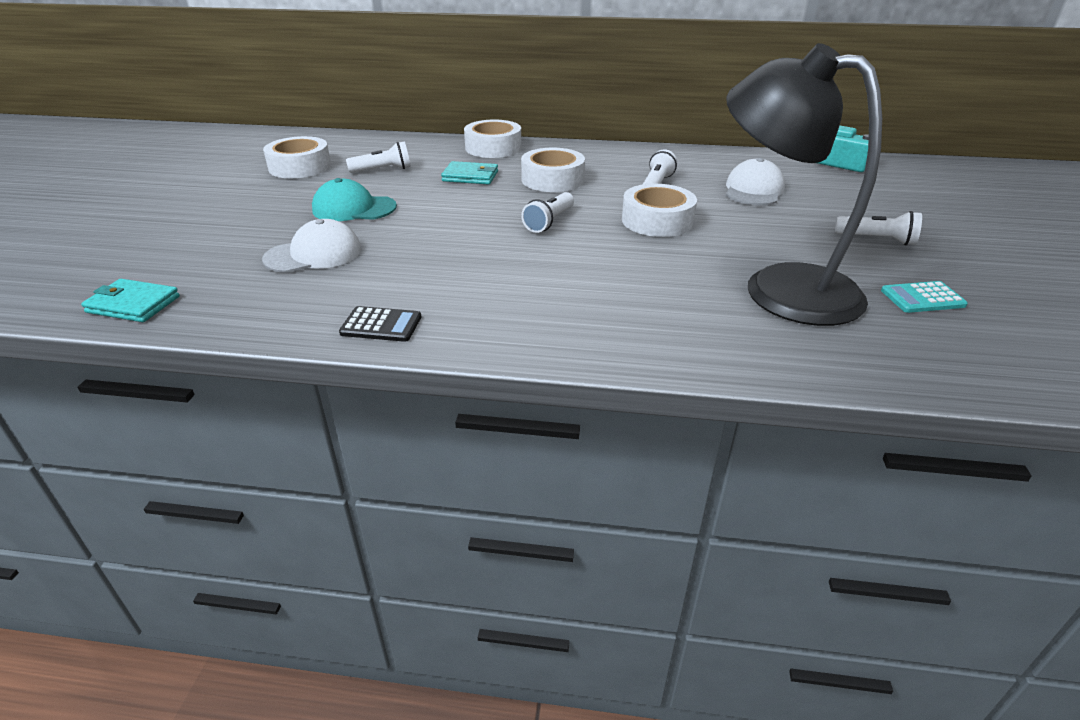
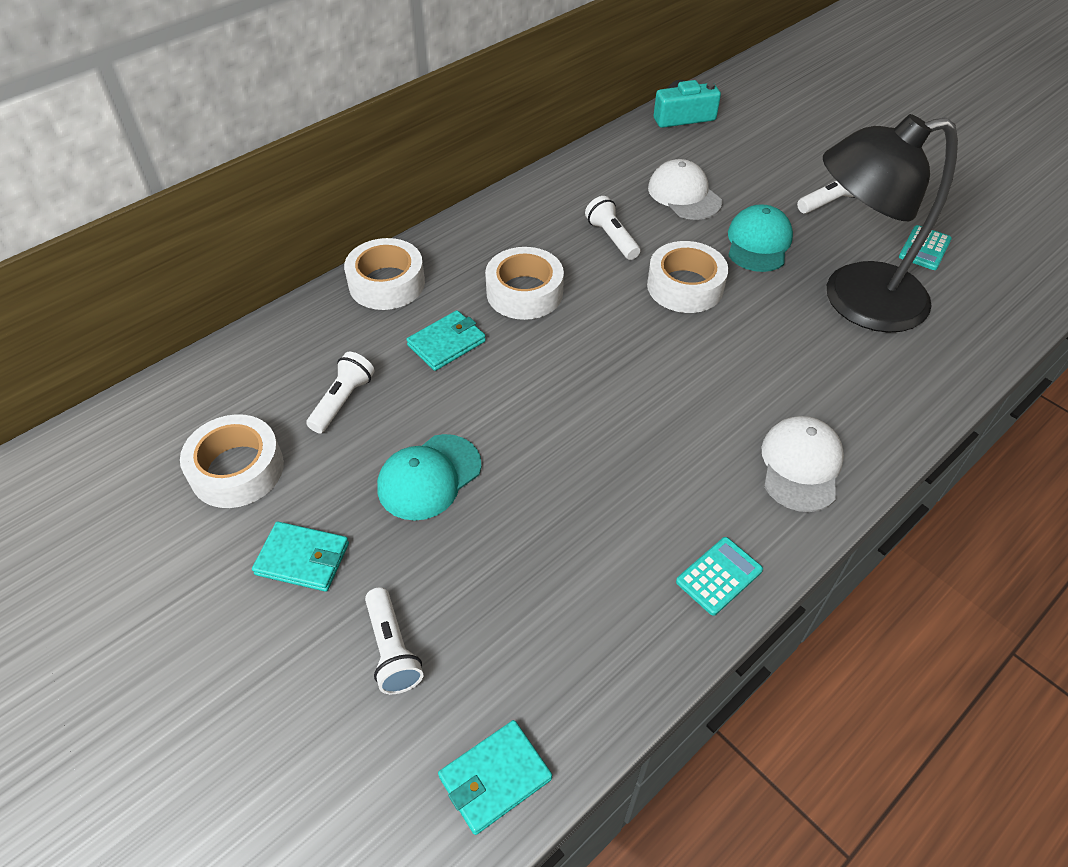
camera: 50 degrees left, 15 degrees up
white cap [262,219,361,273] -> white cap moved to [761,416,844,512]
black calculator [339,306,421,342] -> turquoise calculator [676,537,763,616]
white flashlight [521,192,574,233] -> white flashlight moved to [365,587,423,694]
none -> turquoise wallet [252,522,349,592]
none -> turquoise cap [728,204,793,272]

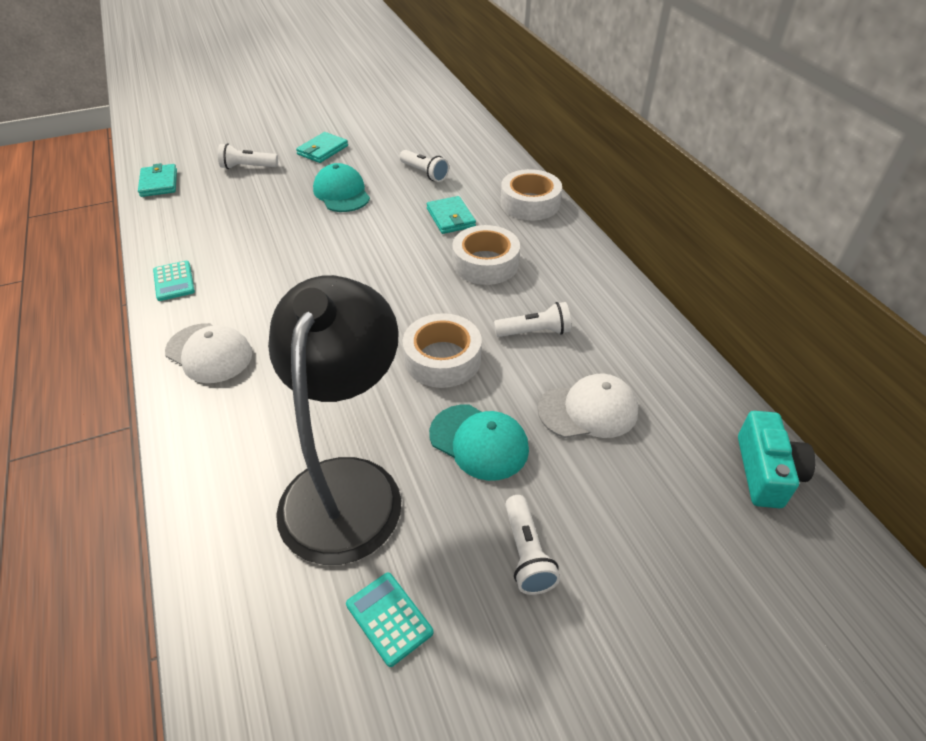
camera: 110 degrees right, 5 degrees down
white tape [180,414,284,508] -> none

